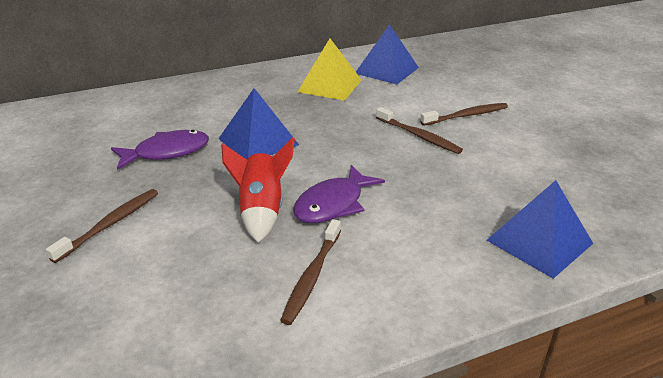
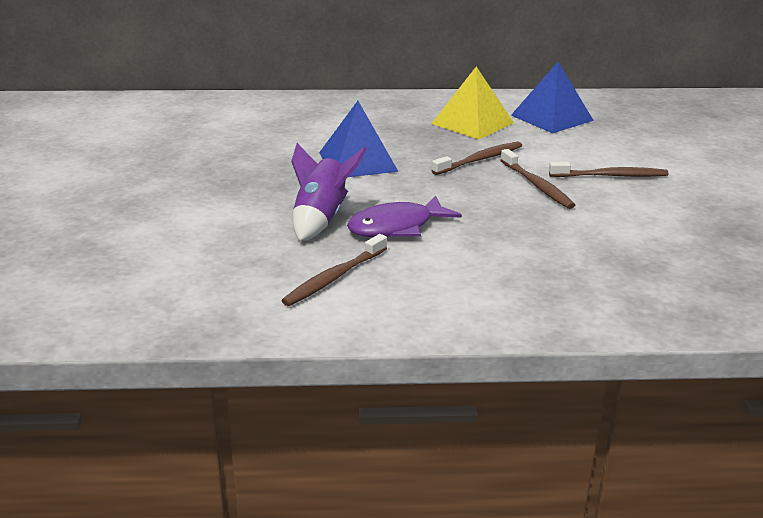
camera: 20 degrees right, 5 degrees down
brown toothbrush [46,189,158,263] -> brown toothbrush moved to [431,141,522,175]
purple fish [111,130,209,170] -> none
red rocket [221,137,295,243] -> purple rocket [291,143,367,241]
blue pyramid [487,180,593,279] -> none

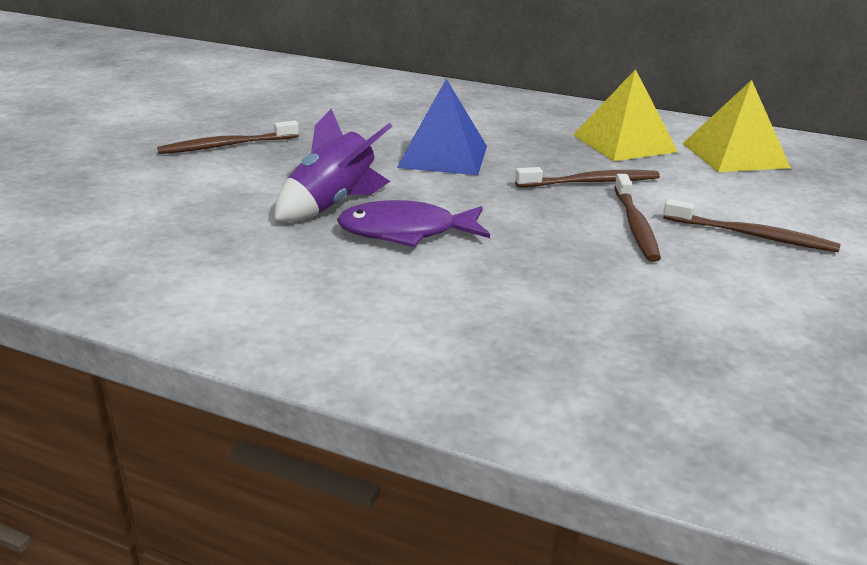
camera: 25 degrees right, 0 degrees up
brown toothbrush [281,234,387,306] -> brown toothbrush moved to [157,120,299,154]
blue pyramid [511,62,594,133] -> yellow pyramid [682,80,791,172]

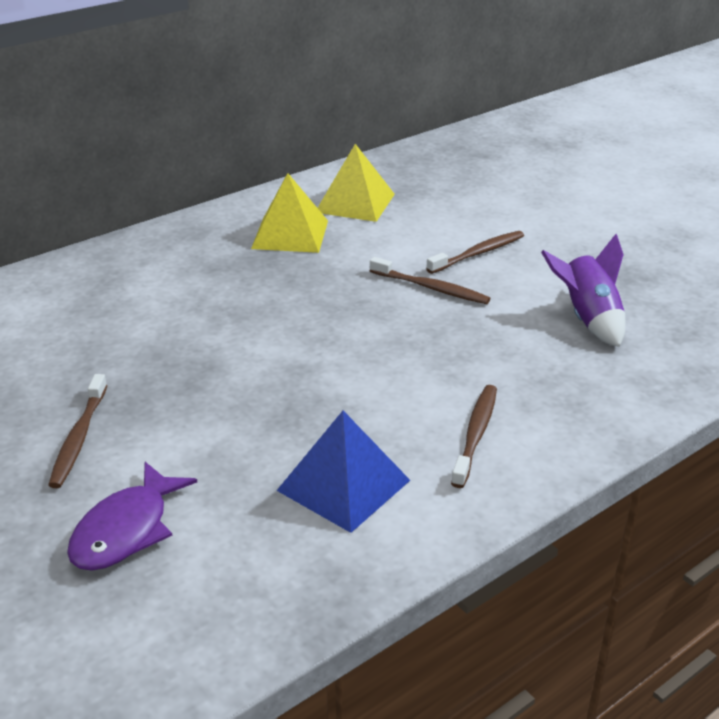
camera: 60 degrees left, 5 degrees up
purple rocket [274,109,393,222] -> purple rocket moved to [541,234,626,347]
purple fish [337,200,490,247] -> purple fish moved to [67,462,197,571]
blue pyramid [397,79,487,175] -> blue pyramid moved to [276,411,410,533]
brown toothbrush [515,167,660,187] -> brown toothbrush moved to [451,385,497,488]

